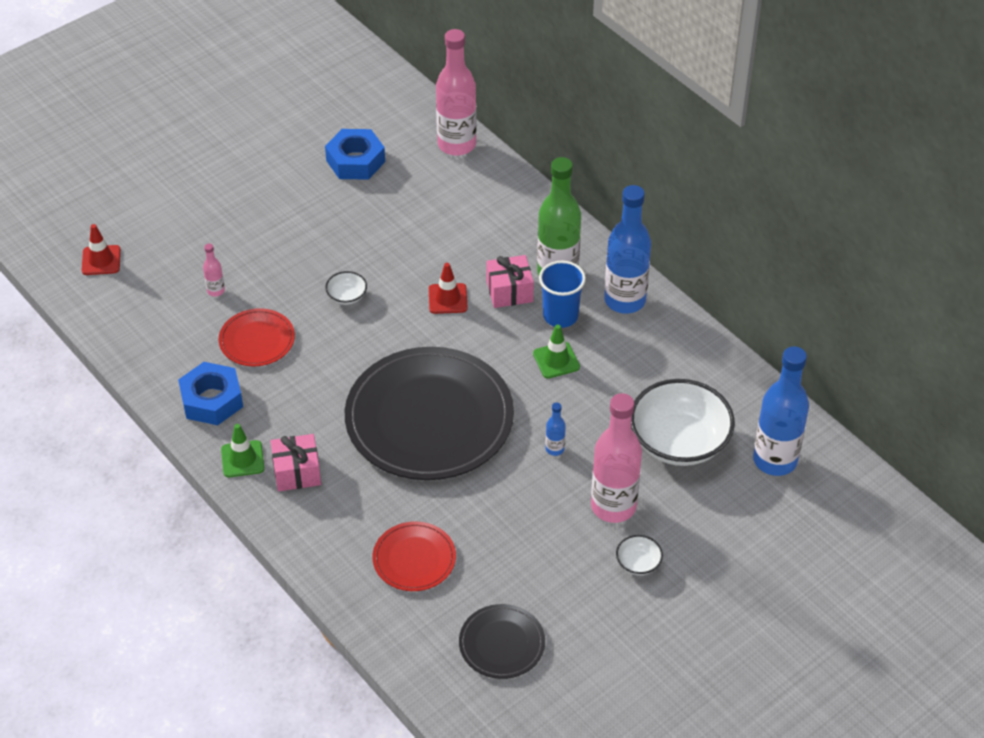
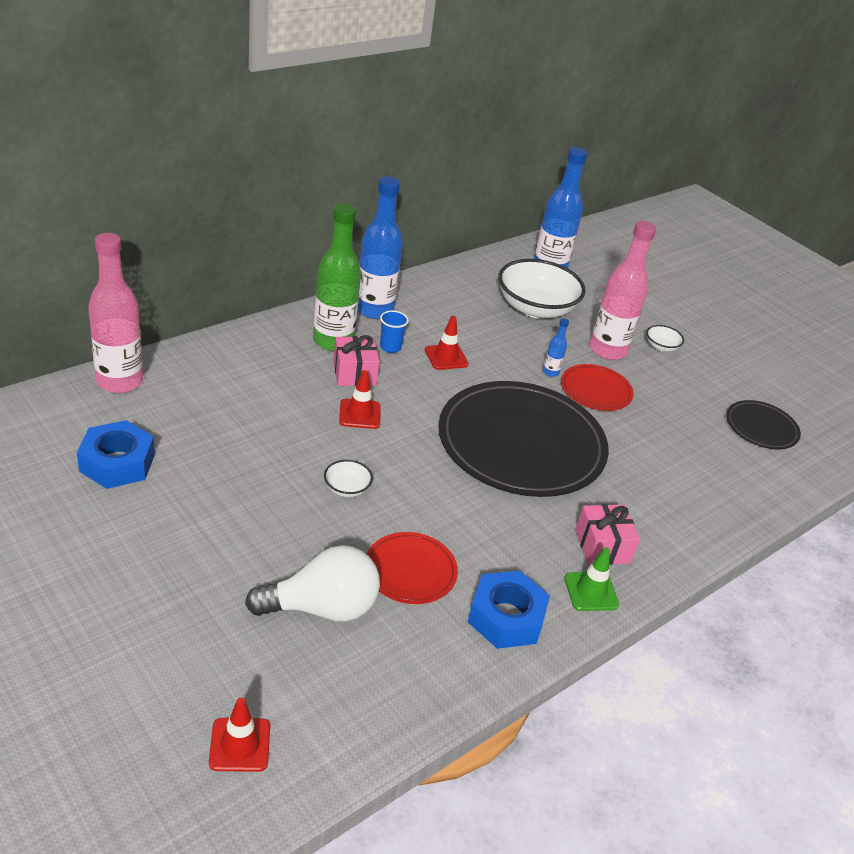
camera: 95 degrees left, 10 degrees down
pink bottle [203,244,225,297] -> white light bulb [245,545,380,622]
red plate [373,521,456,591] -> red plate moved to [561,364,634,411]
green traffic cone [533,324,580,379] -> red traffic cone [425,316,469,370]
blue cup [539,261,586,328] -> blue cup [380,310,409,353], size x0.63

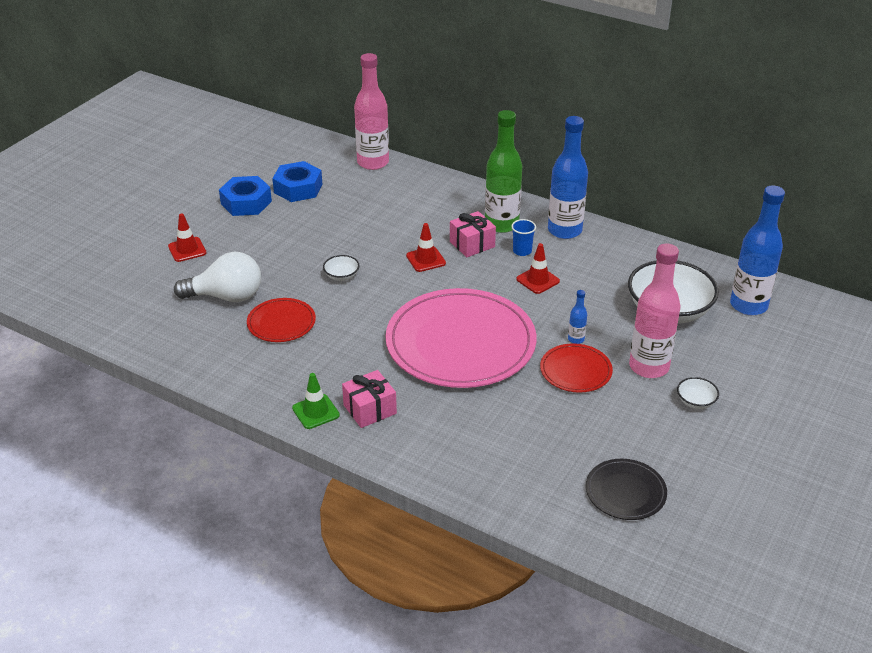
camera: 75 degrees right, 0 degrees up
red traffic cone [209,698,270,772] -> red traffic cone moved to [168,213,206,262]
white light bulb [245,545,380,622] -> white light bulb turned 60 degrees counterclockwise [174,252,261,302]
black plate [438,381,609,497] -> pink plate [385,288,536,388]
blue nut [468,571,550,649] -> blue nut moved to [219,176,272,216]

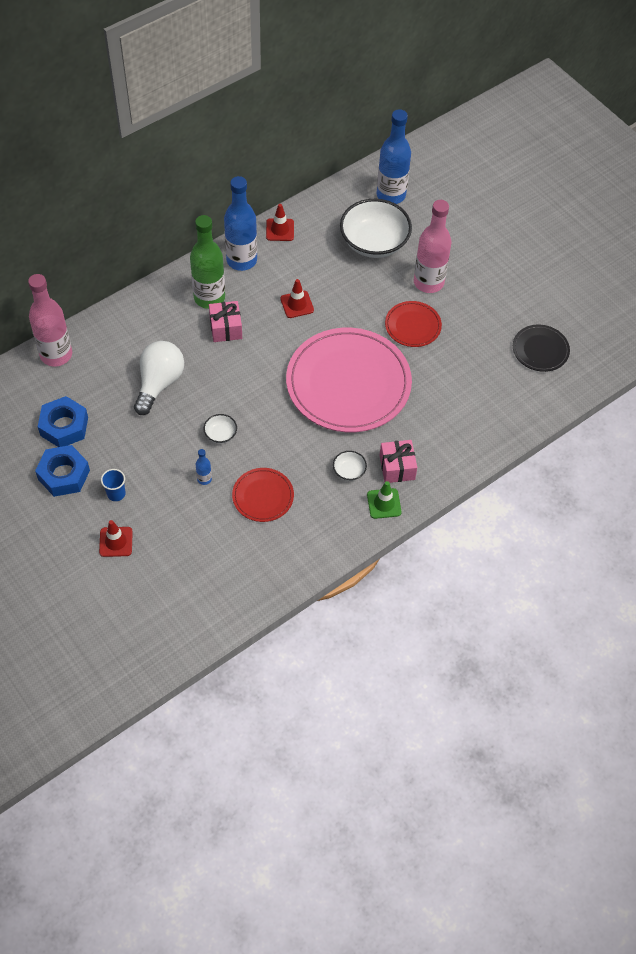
camera: 70 degrees left, 20 degrees up
white light bulb [174,252,261,302] -> white light bulb moved to [134,341,184,415]
red traffic cone [406,223,446,272] -> red traffic cone moved to [266,204,294,241]
blue cup [511,219,536,256] -> blue cup moved to [101,469,126,501]
blue bottle [568,290,587,344] -> blue bottle moved to [196,449,212,485]
white bowl [677,377,719,409] -> white bowl moved to [333,451,367,481]

